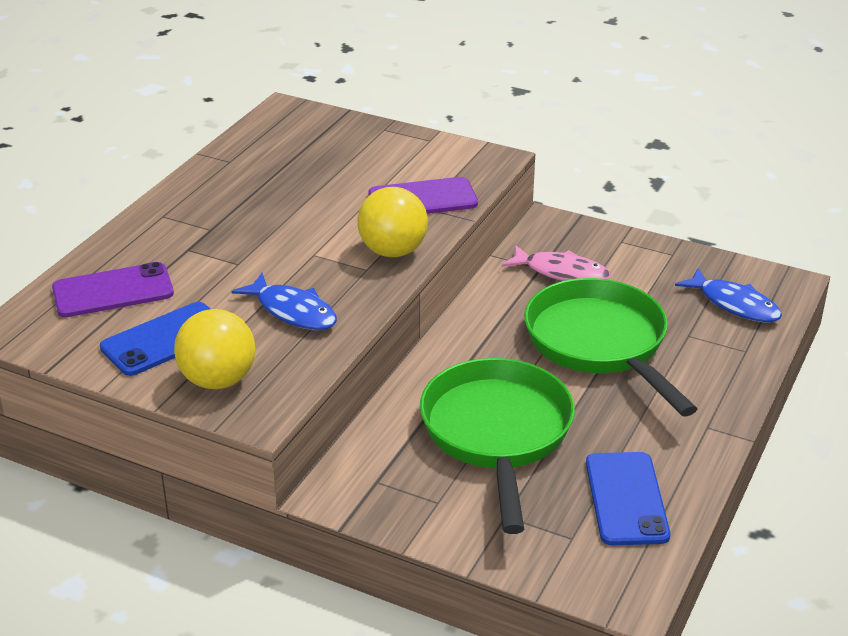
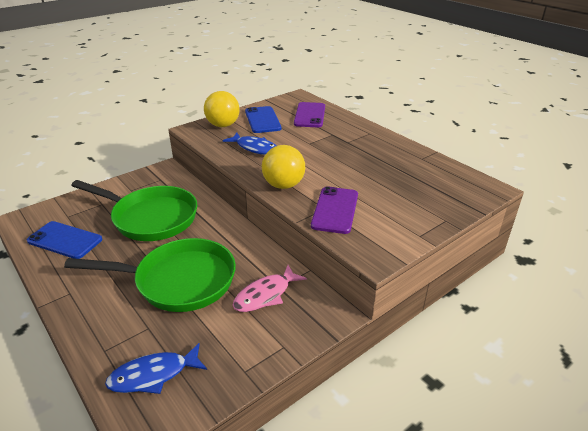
camera: 115 degrees right, 0 degrees up
blue fish [232,273,337,330] -> blue fish turned 120 degrees counterclockwise [223,133,277,155]

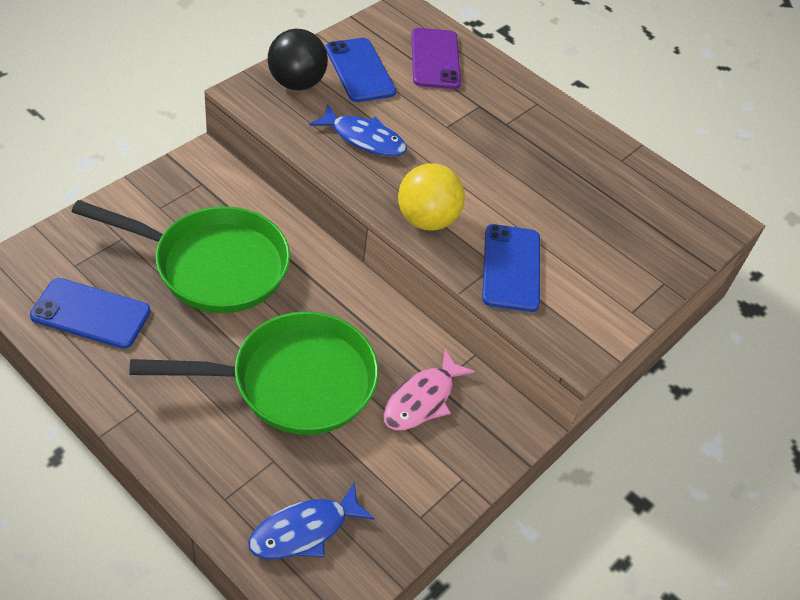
camera: 15 degrees left, 15 degrees up
yellow ball [204,91,240,127] -> black ball [268,29,328,90]
purple phone [311,186,358,234] -> blue phone [482,224,540,312]

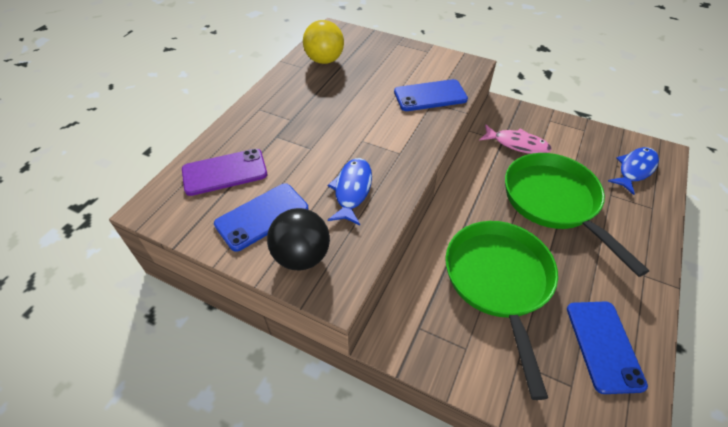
camera: 100 degrees left, 0 degrees up
blue fish [248,483,375,559] -> blue fish turned 90 degrees counterclockwise [608,147,659,195]
yellow ball [398,163,465,231] -> yellow ball moved to [303,20,344,64]

